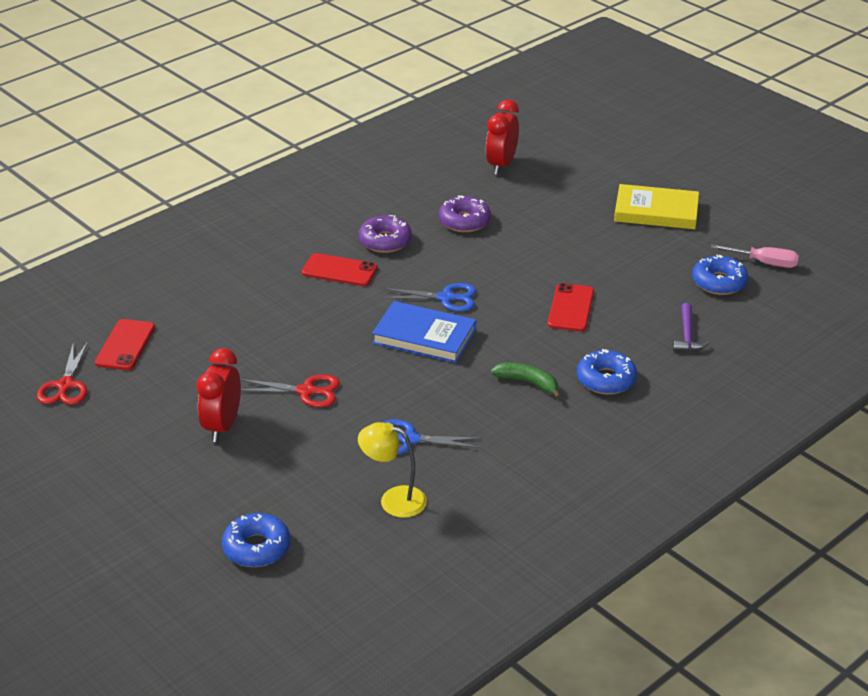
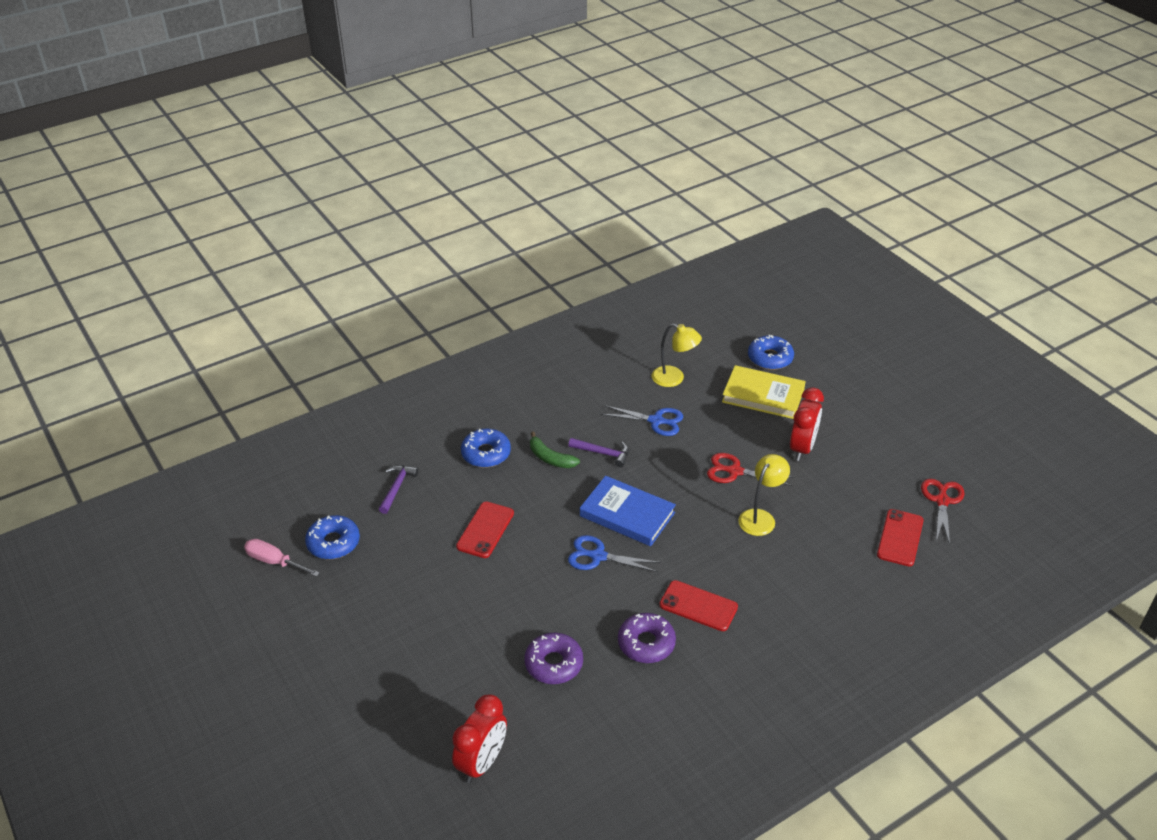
camera: 170 degrees left, 5 degrees up
yellow book [614,184,699,229] -> yellow book moved to [722,365,806,419]
none -> purple hammer [568,438,629,467]
none -> yellow lamp [738,454,790,536]

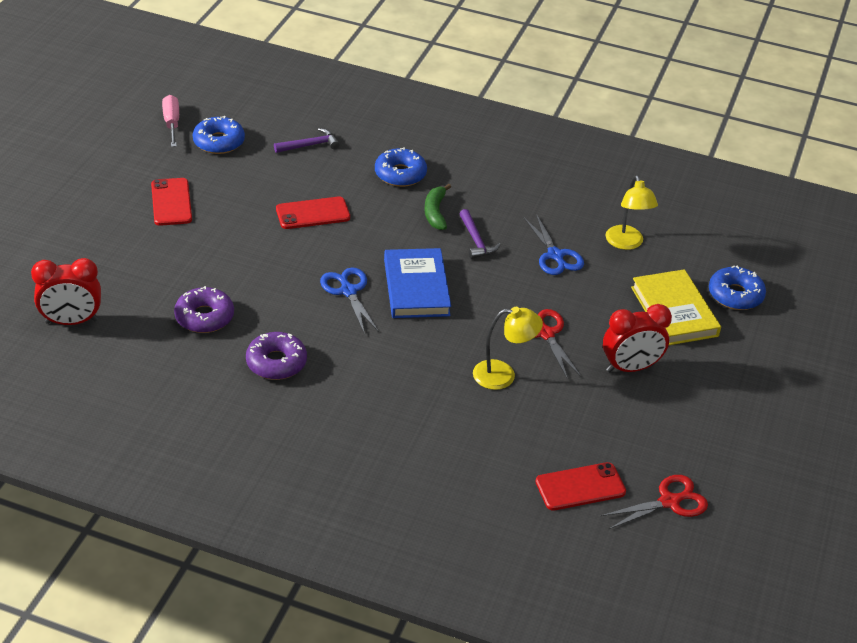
camera: 50 degrees right, 0 degrees up
red phone [659,580,738,631] -> red phone moved to [151,178,192,226]

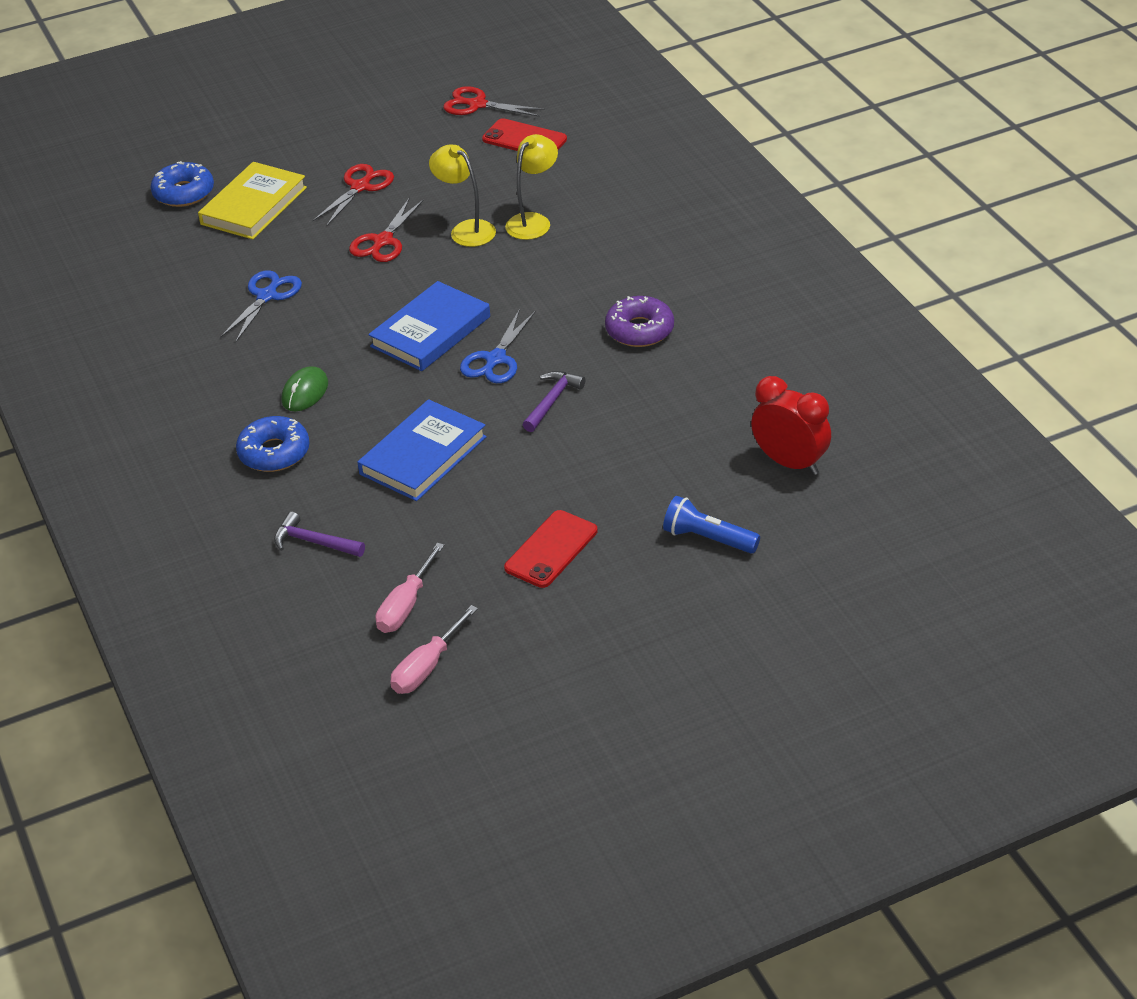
camera: 130 degrees left, 0 degrees up
purple donut [174,286,234,333] -> none
blue donut [193,116,245,154] -> pink screwdriver [376,543,444,633]
red phone [276,197,350,229] -> blue book [357,399,487,501]
green banana [425,184,451,230] -> green mouse [281,366,328,411]
purple hammer [460,209,501,259] -> purple hammer moved to [523,371,585,432]
red clock [603,304,672,372] -> red scissors [313,164,394,227]
yellow lamp [605,176,658,250] -> yellow lamp moved to [505,134,558,240]
none -> blue flashlight [663,496,760,553]

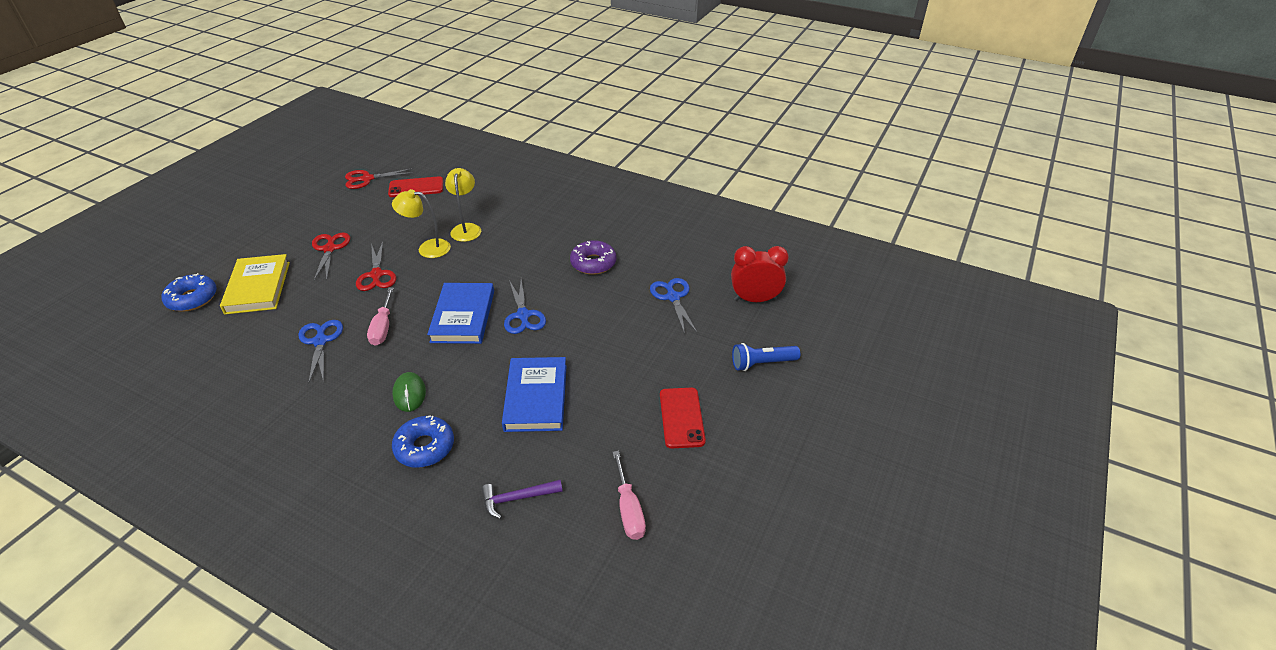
camera: 40 degrees left, 0 degrees up
pink screwdriver [390,605,478,694] -> pink screwdriver moved to [367,287,394,346]
purple hammer [523,371,585,432] -> none
none -> blue scissors [650,278,697,334]

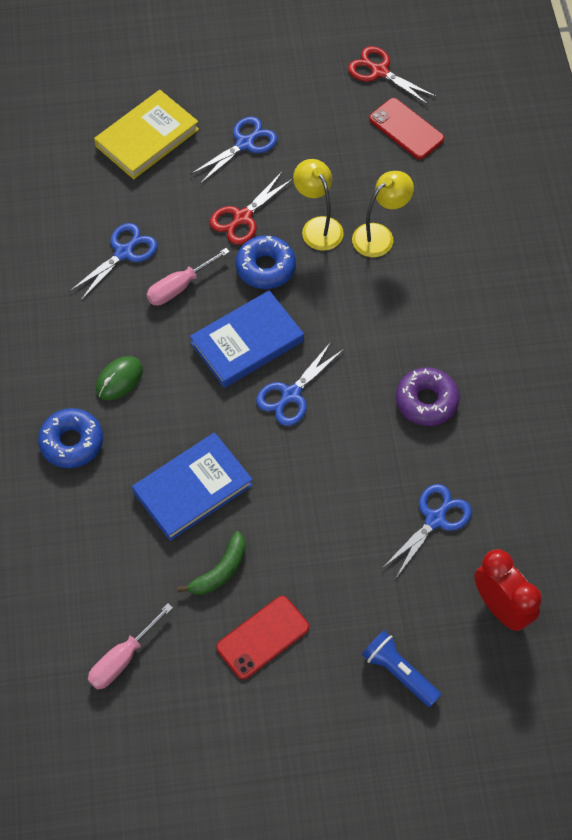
camera: 55 degrees right, 20 degrees up
blue donut [162,273,217,311] -> blue donut moved to [236,235,296,289]
red scissors [312,232,350,280] -> blue scissors [190,117,278,184]
purple hammer [482,480,563,519] -> none
none -> green banana [177,531,246,595]

